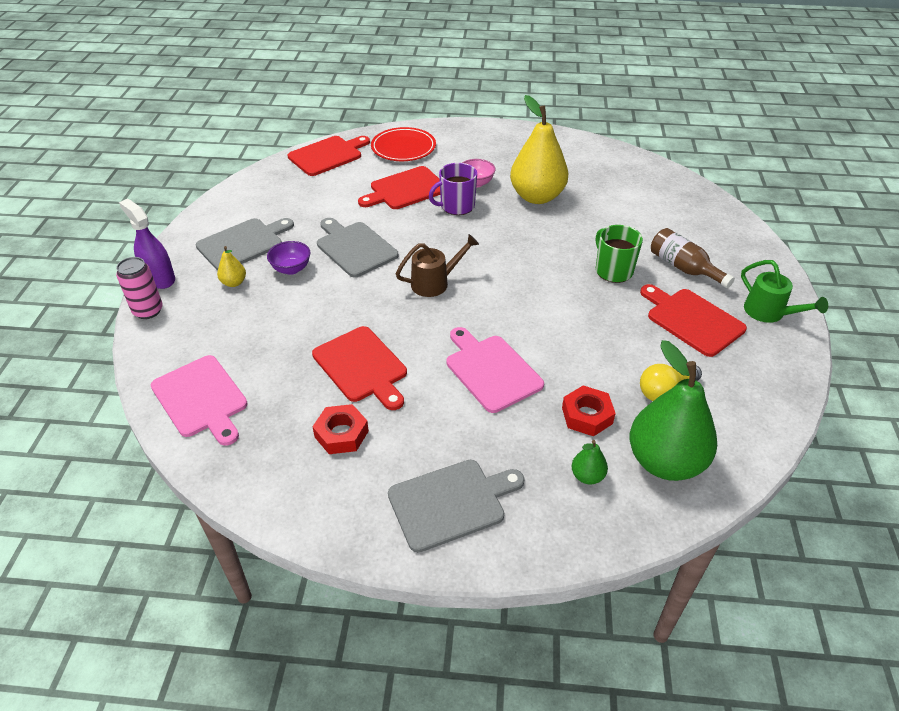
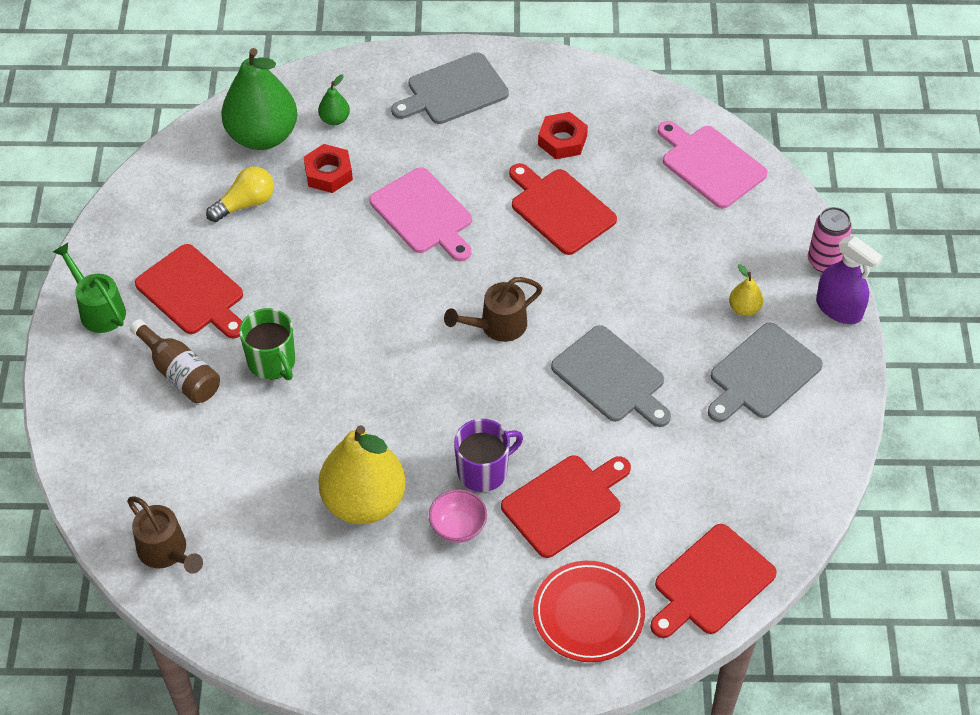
camera: 175 degrees right, 10 degrees up
purple bowl [267,241,311,275] -> none
none -> brown watering can [127,497,203,574]

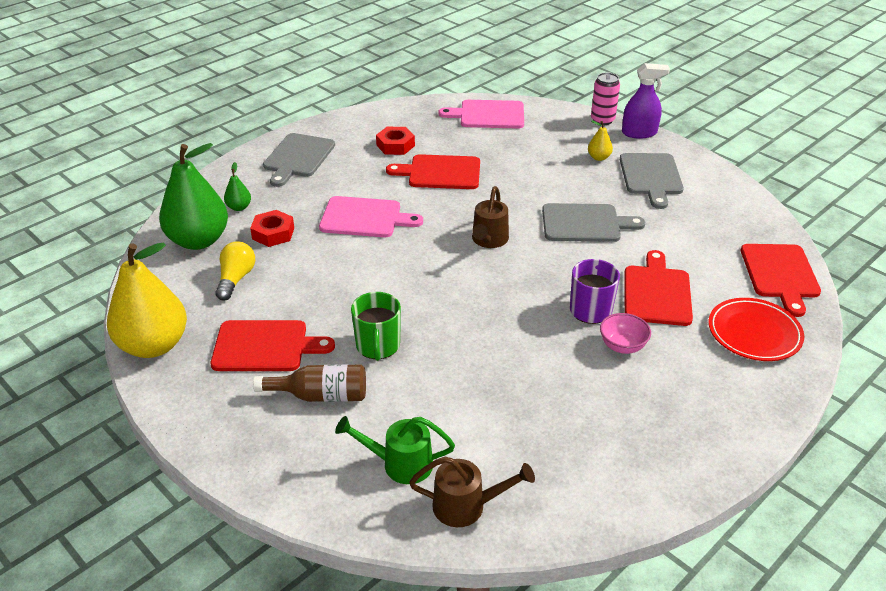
camera: 45 degrees left, 15 degrees down
green watering can [53,243,126,333] -> green watering can moved to [335,416,455,484]
green mug [239,308,295,380] -> green mug turned 75 degrees clockwise [351,292,401,361]
yellow pear [318,425,406,524] -> yellow pear moved to [107,242,187,358]

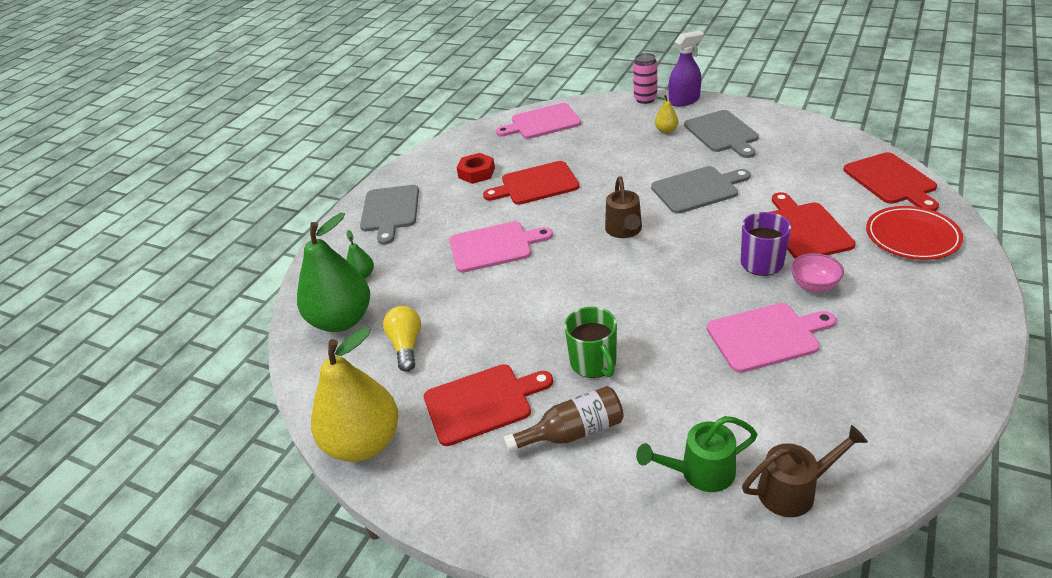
camera: 15 degrees left, 0 degrees up
red nut [250,210,294,247] -> none
none -> pink cutting board [707,303,836,373]

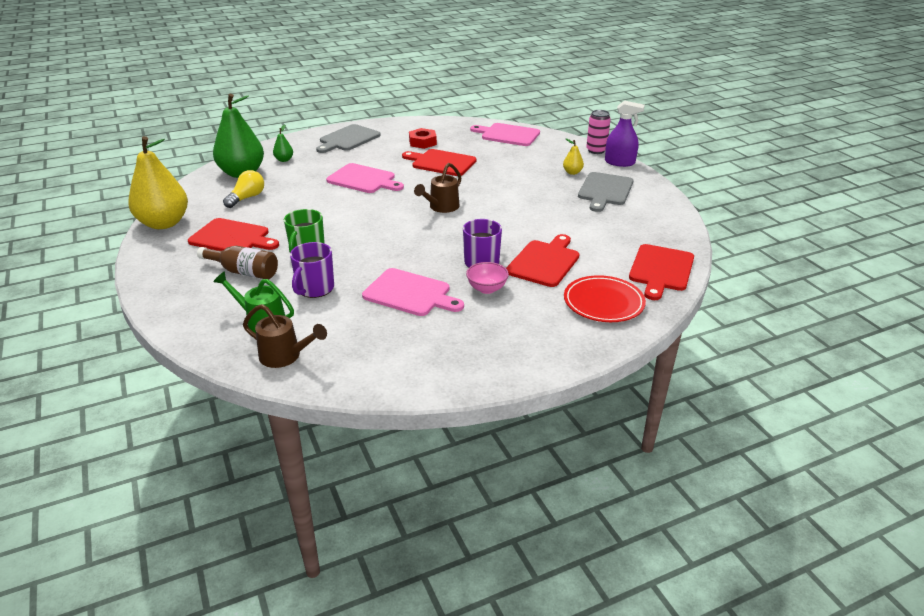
camera: 35 degrees right, 5 degrees down
grey cutting board [651,166,751,214] -> none
none -> purple mug [290,242,334,298]

